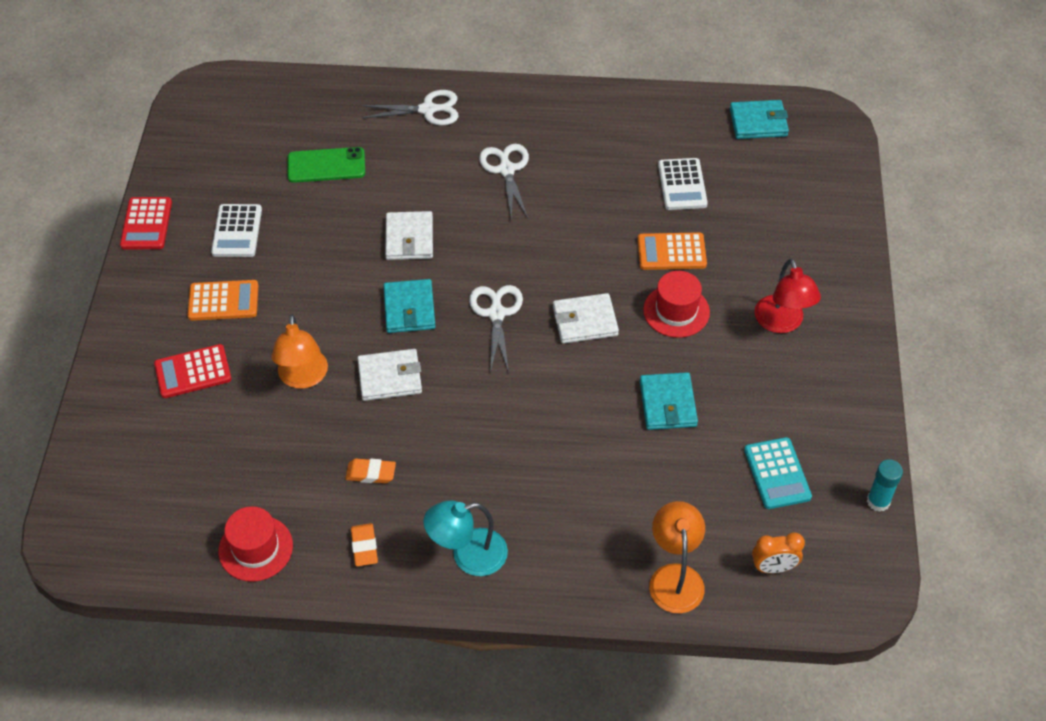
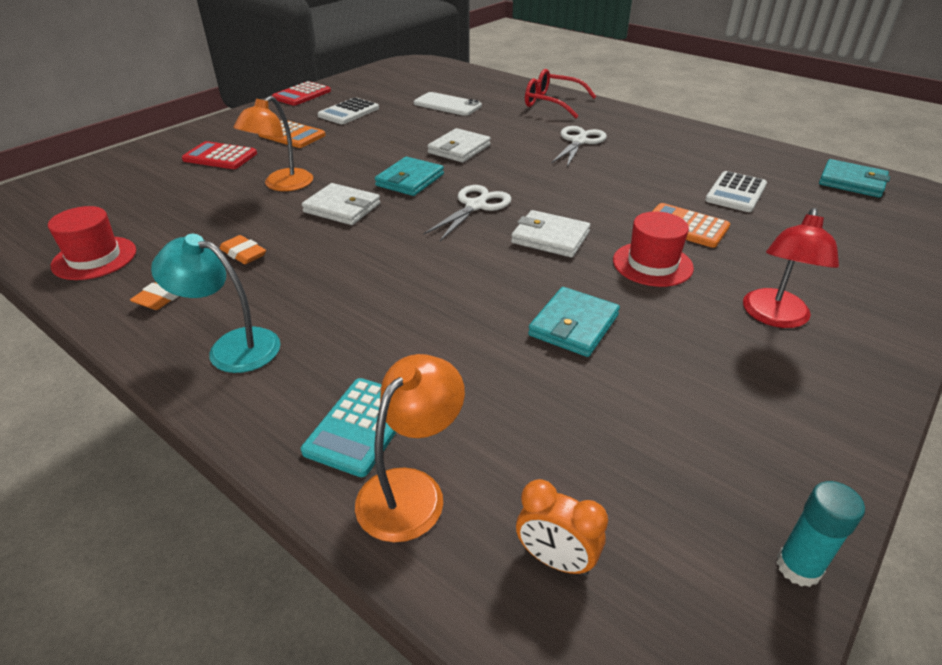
camera: 35 degrees right, 15 degrees down
green phone [288,147,365,183] -> white phone [414,92,482,116]
white scissors [361,90,459,126] -> red glasses [525,69,596,118]
turquoise calculator [744,437,812,509] -> turquoise calculator moved to [301,378,396,477]

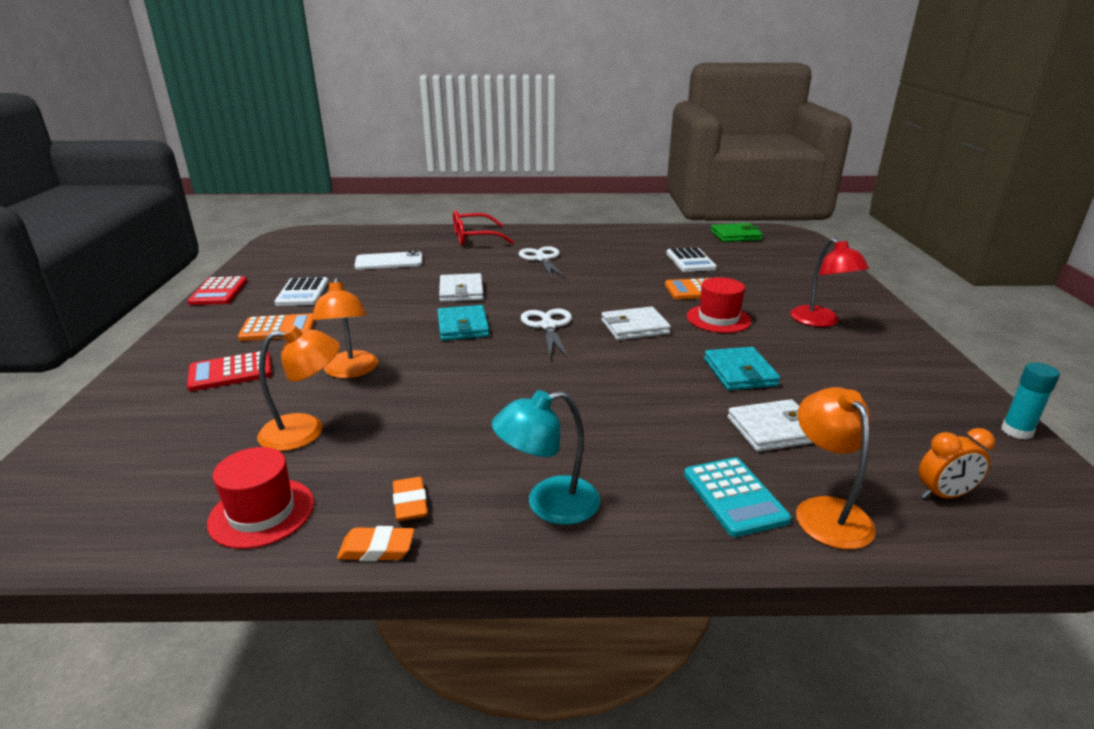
camera: 40 degrees left, 10 degrees down
orange eraser [220,235,266,264] -> orange eraser moved to [337,526,415,561]
white wallet [302,183,380,225] -> white wallet moved to [727,399,813,452]
turquoise wallet [819,159,890,198] -> green wallet [711,223,763,242]
none -> orange lamp [257,325,340,451]

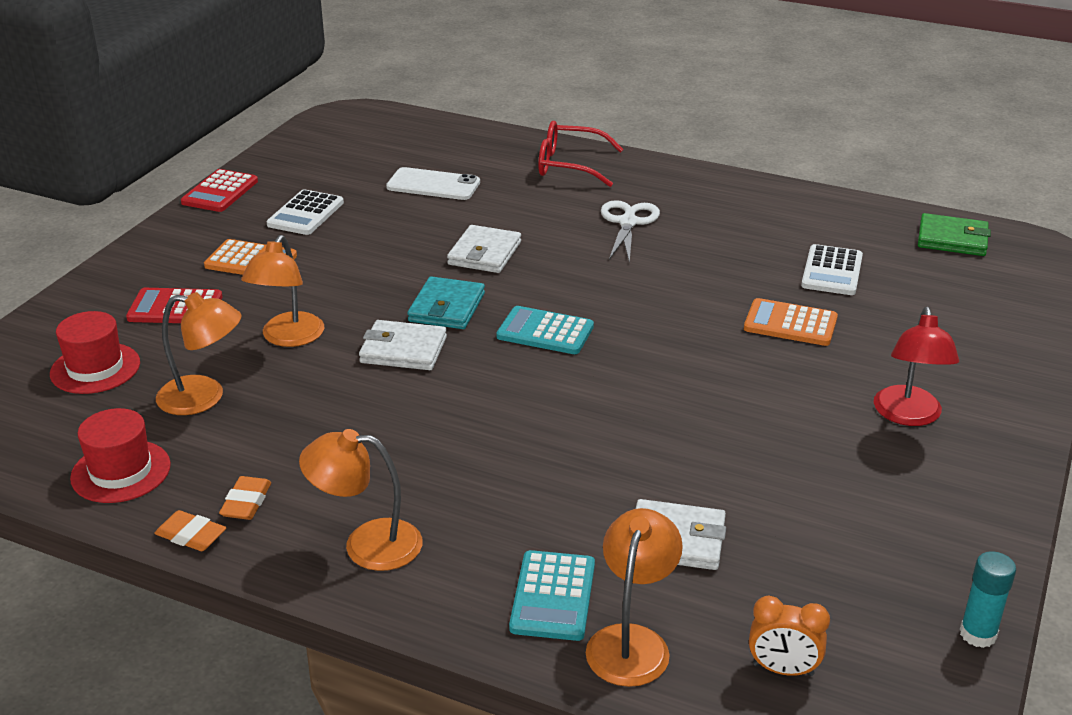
camera: 25 degrees right, 5 degrees up
turquoise lamp [492,390,600,525] -> orange lamp [299,429,422,571]
white scissors [521,308,572,359] -> turquoise calculator [496,306,594,354]
white wallet [601,307,671,340] -> white wallet moved to [359,320,447,370]
red hat [687,277,751,333] -> red hat moved to [50,311,140,394]
turquoise wallet [704,347,780,390] -> none

